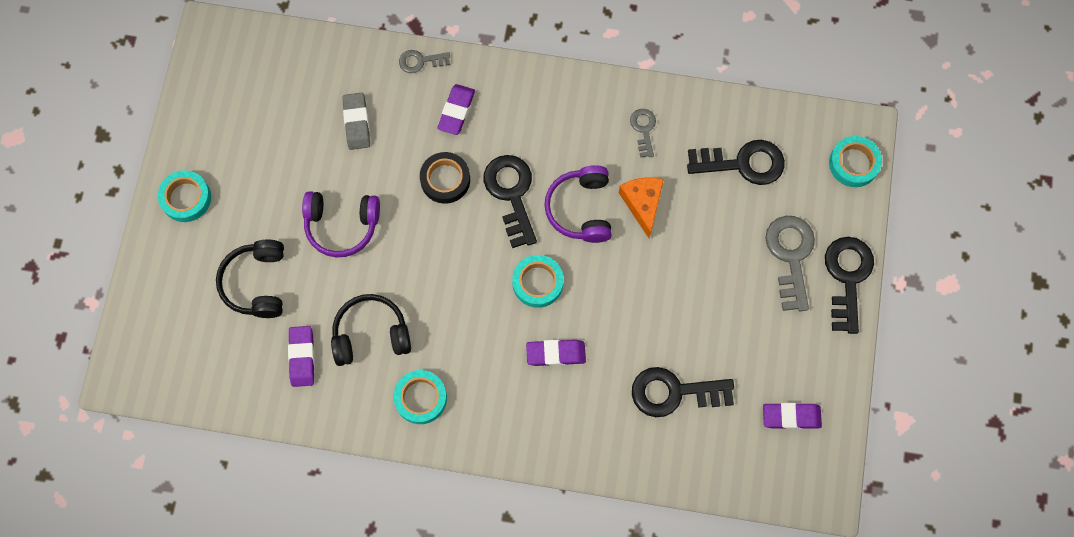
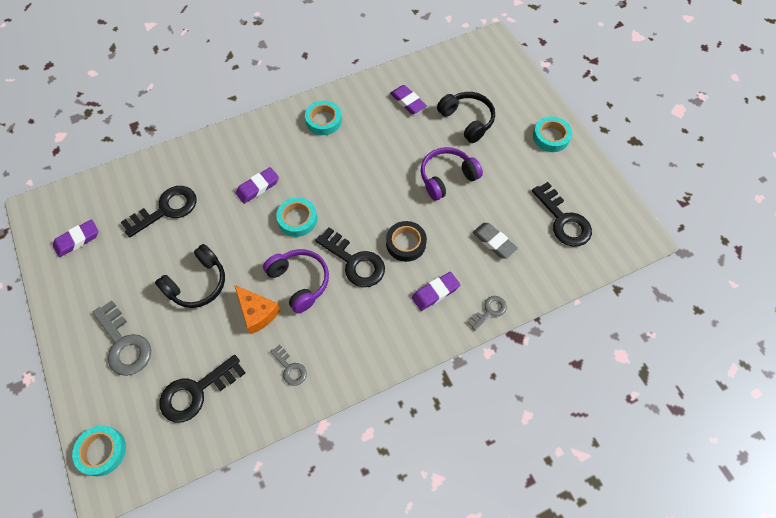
camera: 145 degrees right, 10 degrees down
black headphones [331,294,411,366] -> black headphones moved to [155,244,225,308]
purple eraser [437,84,475,135] -> purple eraser turned 75 degrees clockwise [412,272,460,311]
black key [825,237,874,334] -> black key moved to [532,182,592,247]

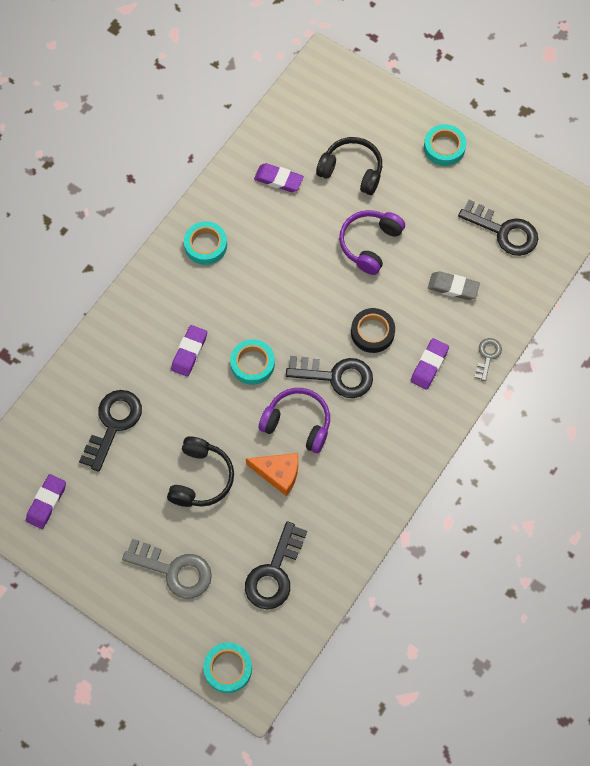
camera: 30 degrees left, 5 degrees up
grey key [270,345,307,386] -> none

